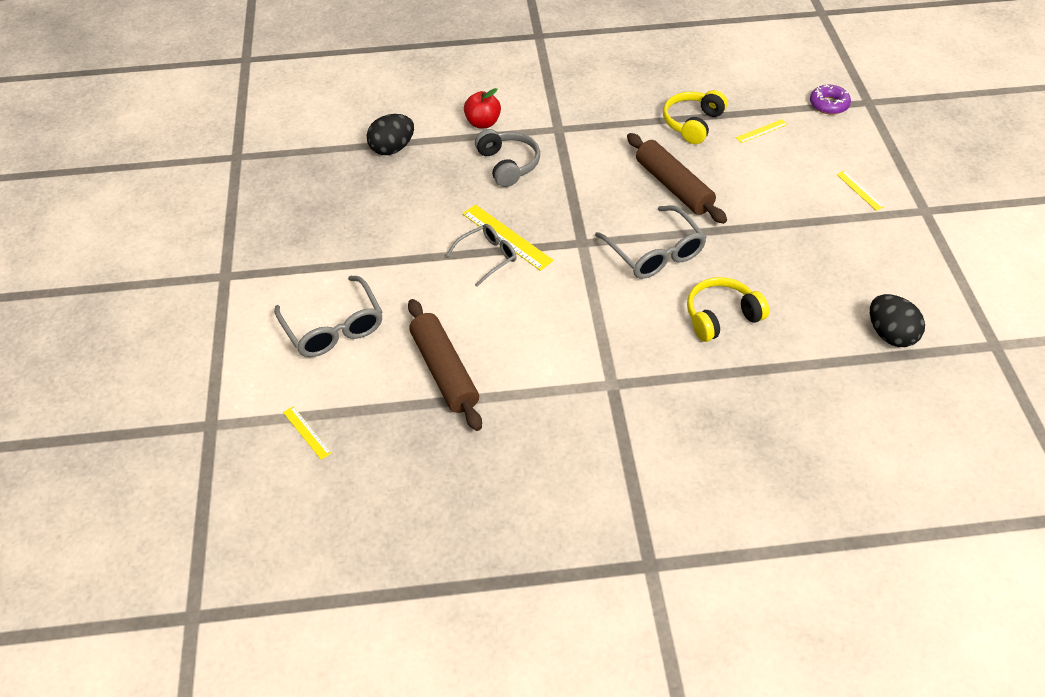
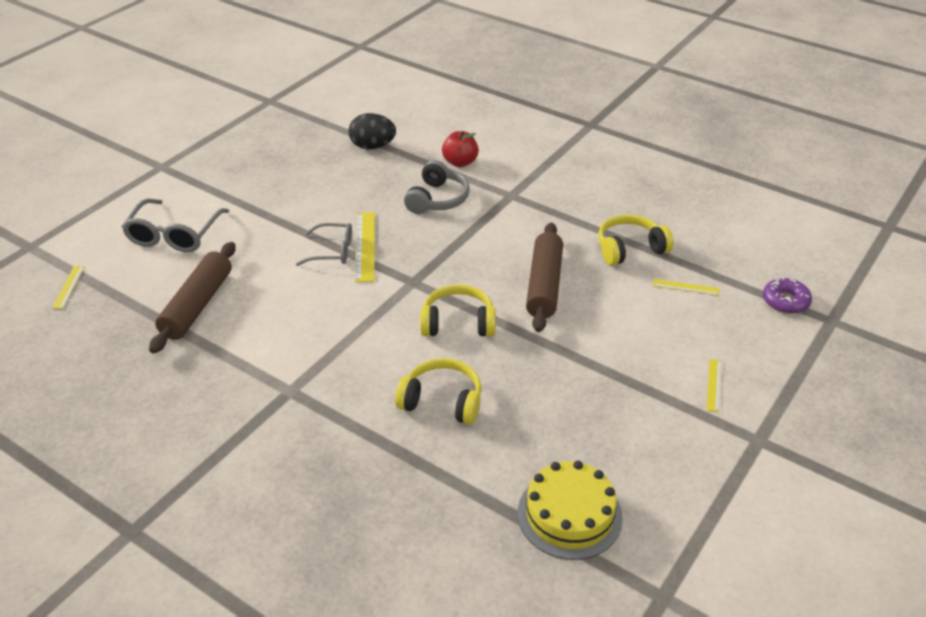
camera: 40 degrees right, 10 degrees down
grey glasses [595,205,707,279] -> yellow headphones [420,284,496,337]
black egg [870,294,925,347] -> yellow cake [518,461,623,560]

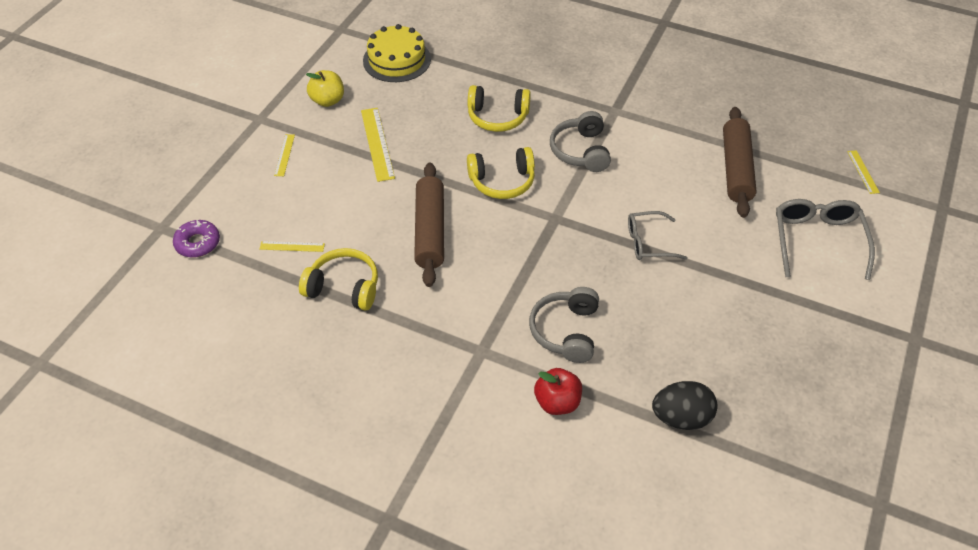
camera: 170 degrees right, 10 degrees up
yellow ruler [355,212,375,282] -> yellow ruler moved to [361,108,395,182]
yellow headphones [598,214,673,265] -> yellow headphones turned 135 degrees counterclockwise [299,248,378,310]
none -> yellow apple [306,70,344,107]
none -> grey headphones [550,111,611,172]

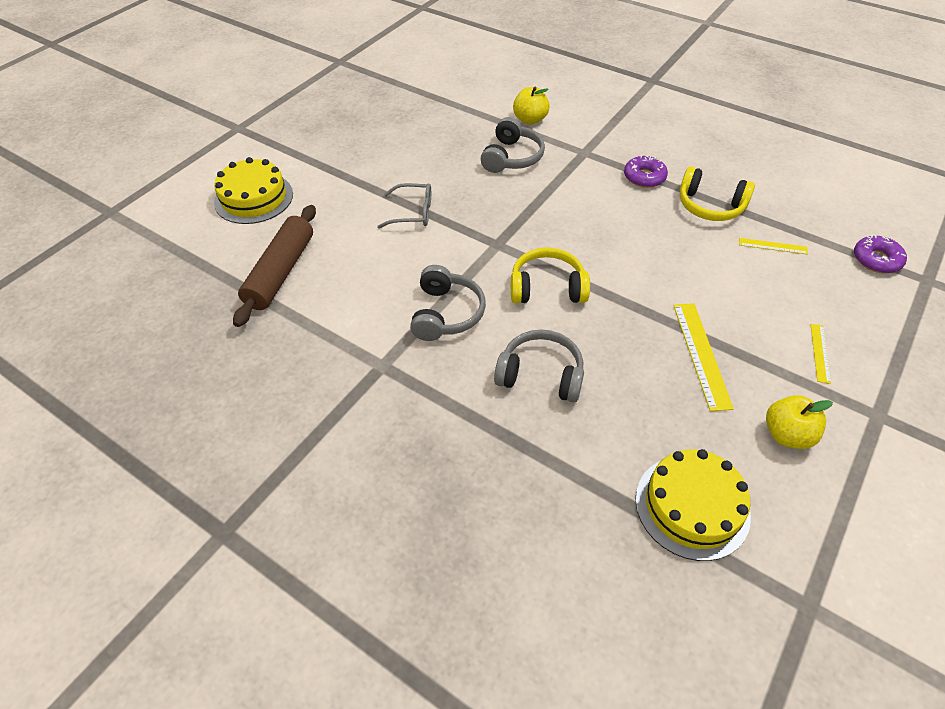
camera: 170 degrees left, 0 degrees up
brown rolling pin [414,163,444,287] -> none
yellow headphones [468,85,531,132] -> grey headphones [494,330,584,403]
red apple [534,368,582,415] -> yellow apple [513,86,550,125]
black egg [652,381,718,430] -> none
grey glasses [776,199,875,280] -> yellow cake [214,157,293,224]
yellow ruler [847,150,880,194] -> none
none -> purple donut [624,155,668,188]

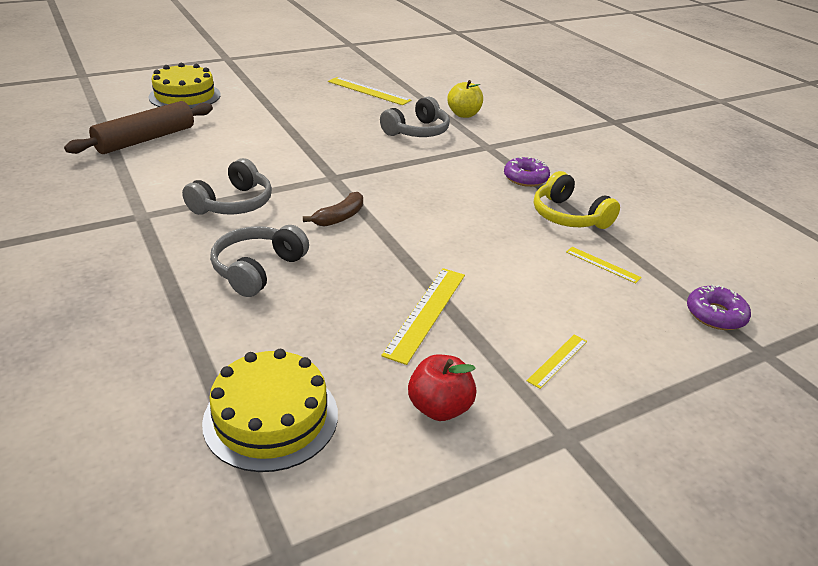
camera: 25 degrees right, 15 degrees down
grey glasses [377,183,431,229] -> none
grey headphones [494,330,584,403] -> grey headphones turned 105 degrees counterclockwise [210,225,309,297]
yellow headphones [511,247,590,303] -> brown banana [303,192,363,227]
yellow apple [766,395,833,449] -> red apple [408,355,476,421]
none -> yellow ruler [328,77,412,105]

